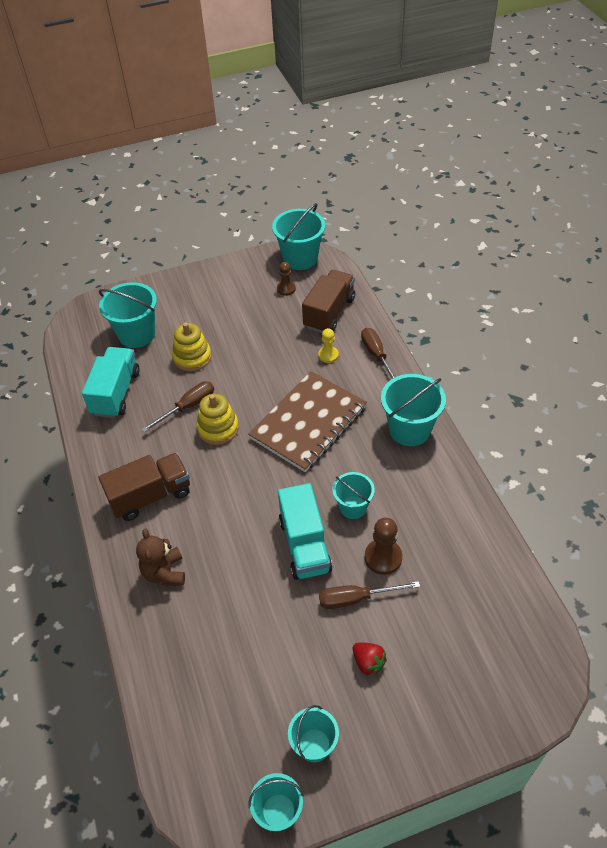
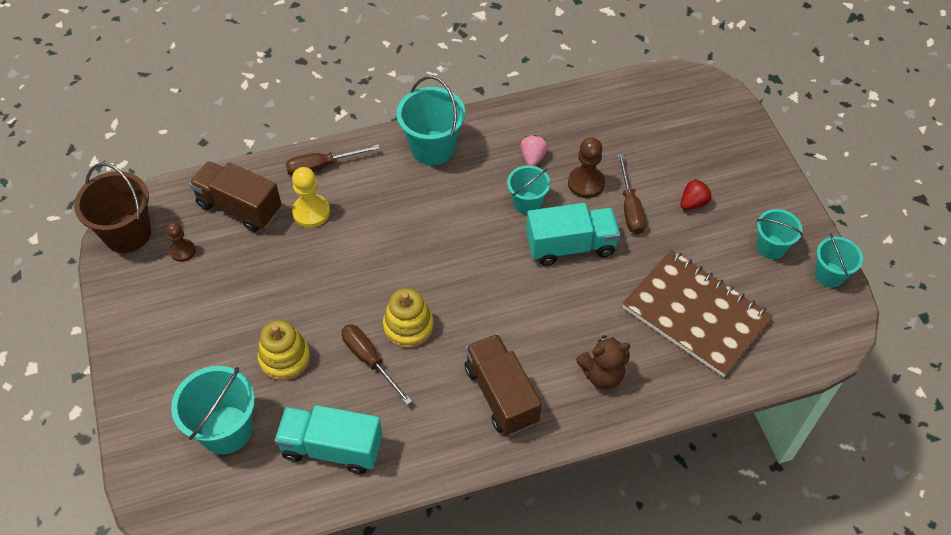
camera: 90 degrees left, 5 degrees up
brown notebook [248,371,367,472] -> brown notebook moved to [622,250,773,377]
turquoise bucket [272,203,325,270] -> brown bucket [74,163,151,253]
yellow pawn [318,328,339,363] -> yellow pawn [292,167,330,228], size x1.53
none -> pink strawberry [520,135,548,166]

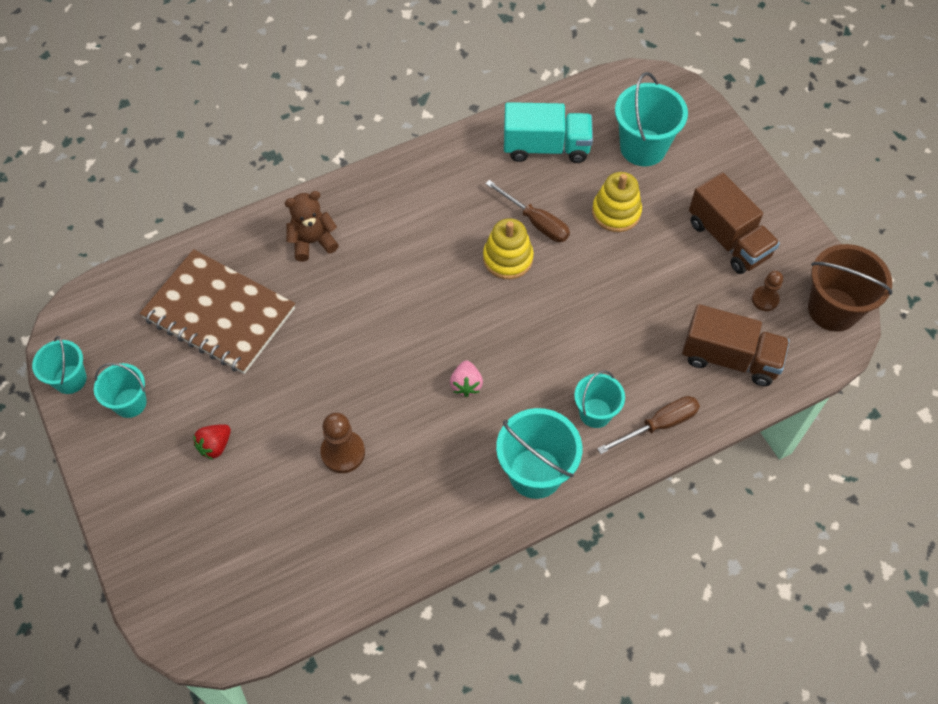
camera: 170 degrees right, 5 degrees up
yellow pawn [292,167,330,228] -> none
brown truck [465,334,542,435] -> brown truck moved to [689,173,780,274]
turquoise bucket [507,165,551,215] -> turquoise bucket moved to [574,370,625,428]
pink strawberry [520,135,548,166] -> pink strawberry moved to [450,361,483,397]
turquoise truck [526,203,620,266] -> none
brown screwdriver [617,154,646,234] -> none

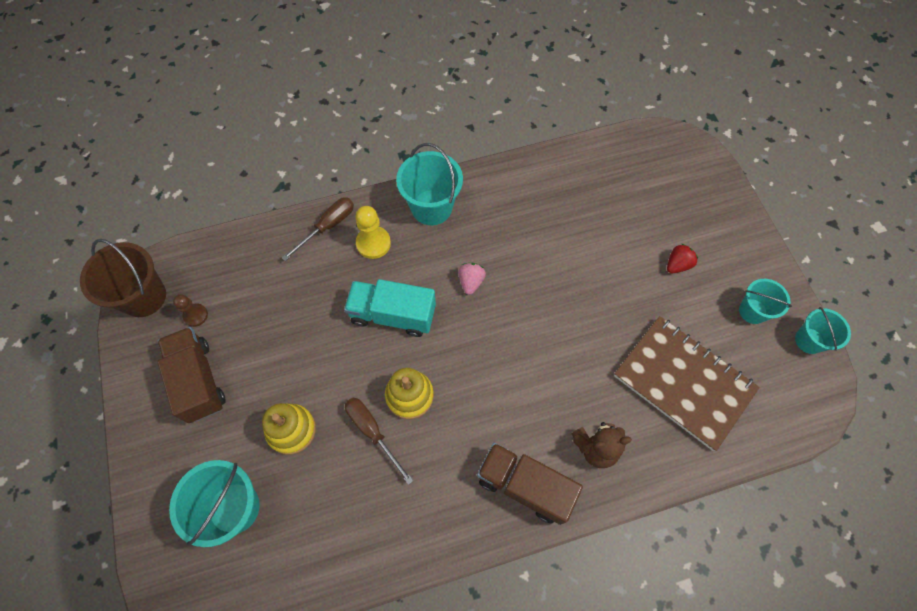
camera: 170 degrees left, 5 degrees up
brown pawn [320,412,365,473] -> none
turquoise truck [504,102,593,163] -> turquoise truck moved to [344,279,436,337]
turquoise bucket [574,370,625,428] -> yellow pawn [355,206,391,259]
brown screwdriver [597,396,700,454] -> brown screwdriver turned 150 degrees clockwise [282,197,354,261]
brown truck [682,304,790,386] -> brown truck moved to [477,443,583,525]

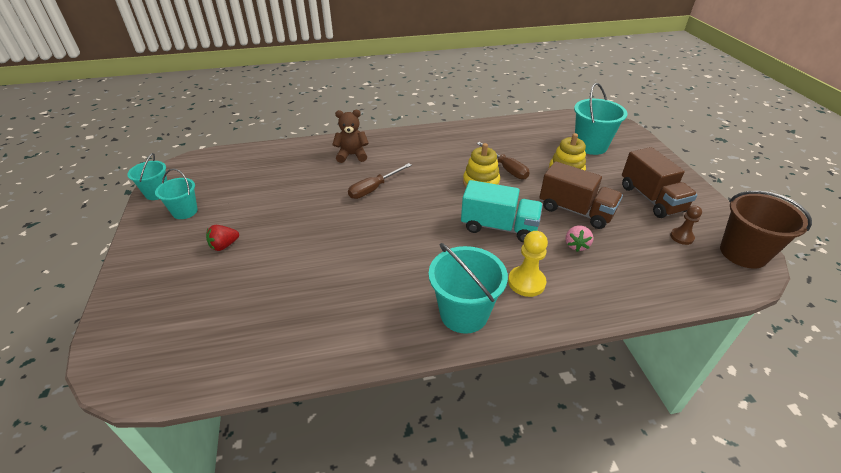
camera: 175 degrees left, 25 degrees down
brown screwdriver [282,197,354,261] -> brown screwdriver moved to [348,163,412,199]
pink strawberry [458,263,486,295] -> pink strawberry moved to [566,225,594,252]
brown truck [477,443,583,525] -> brown truck moved to [539,161,623,229]
brown notebook [614,316,760,451] -> none

